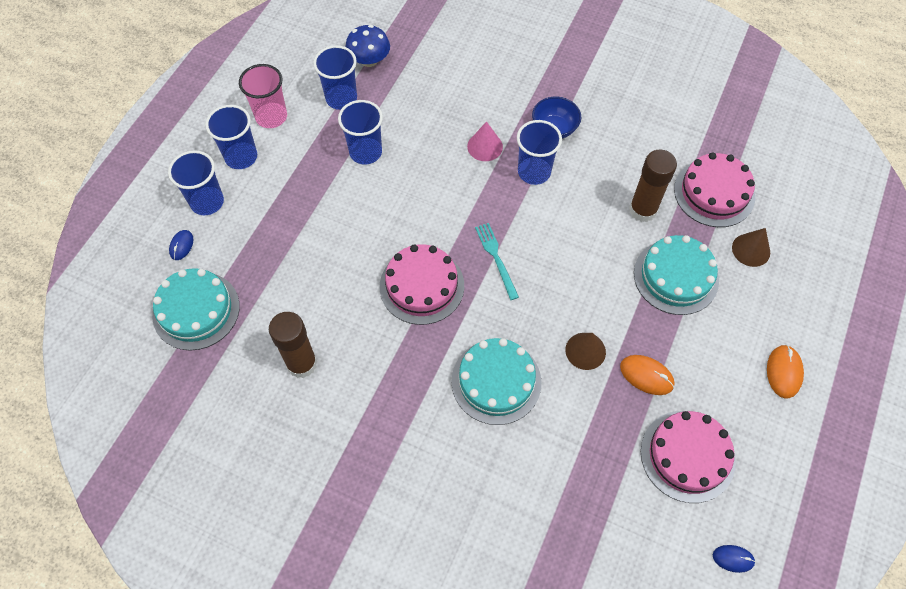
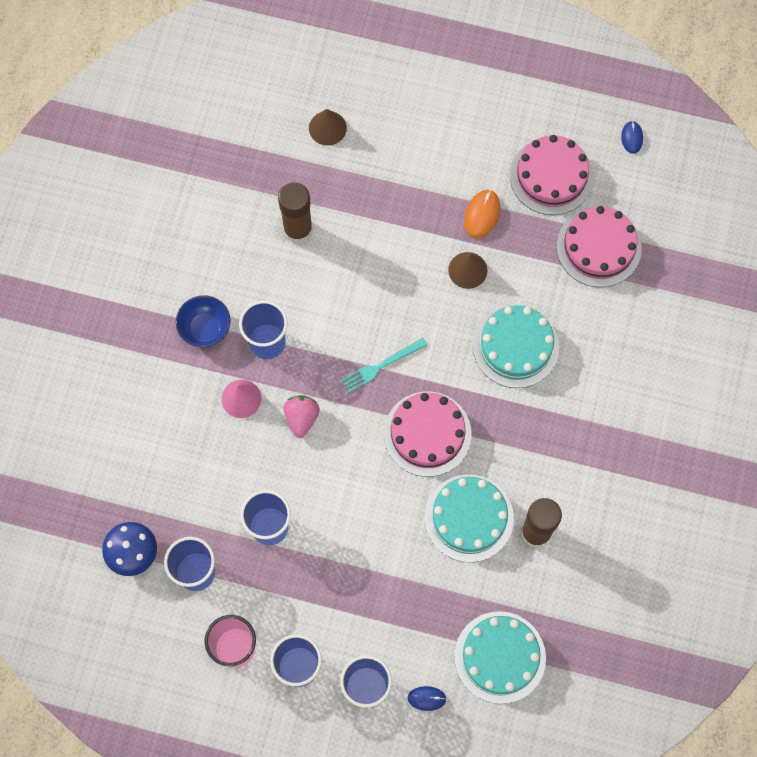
camera: 100 degrees left, 10 degrees up
turquoise cake [634,235,719,315] -> turquoise cake moved to [425,474,514,562]
pink cake [674,152,755,227] -> pink cake moved to [557,206,642,287]
orange mouse [767,345,804,398] -> none
none -> pink strawberry [283,395,320,438]

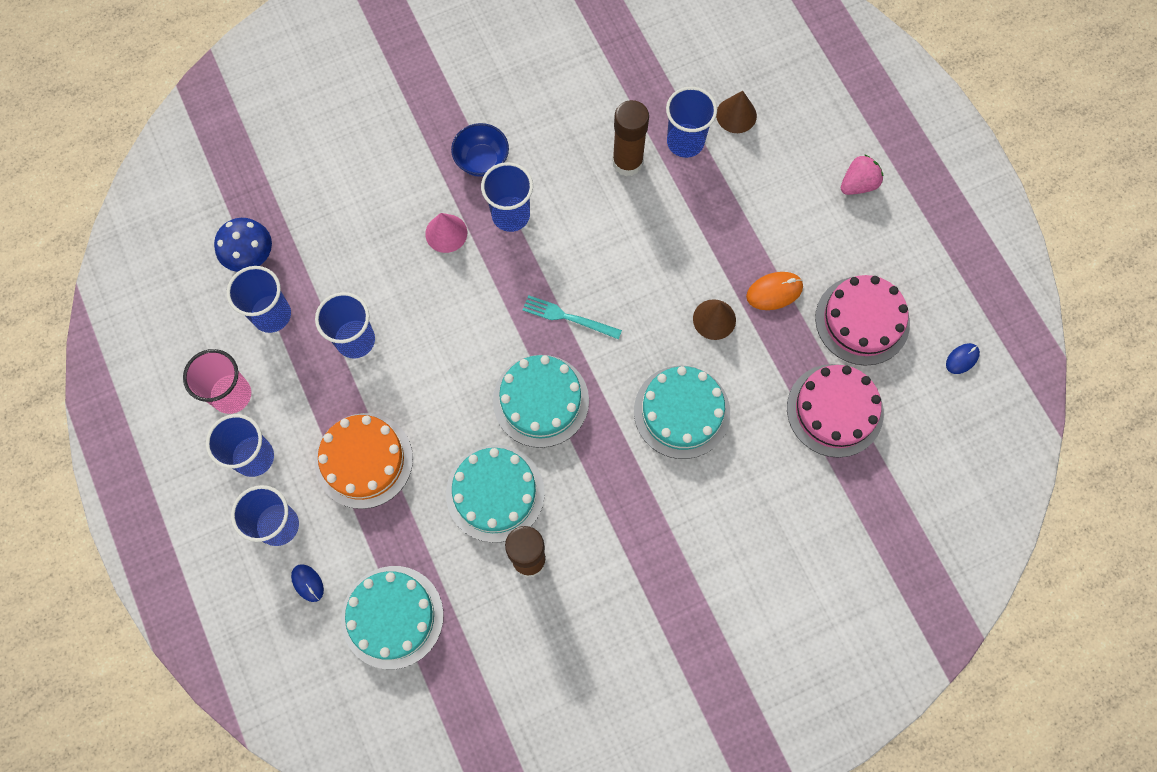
camera: 50 degrees right, 0 degrees up
pink strawberry [283,395,320,438] -> pink strawberry moved to [841,154,883,195]
pink cake [384,391,472,477] -> turquoise cake [493,355,589,448]
none -> orange cake [315,413,413,509]
none -> blue cup [666,87,717,158]

